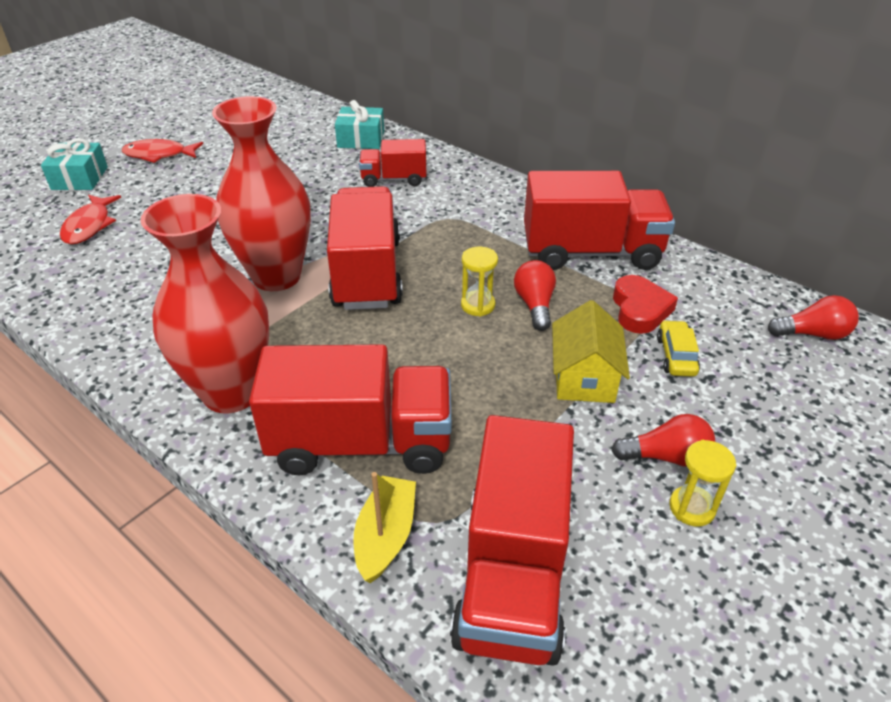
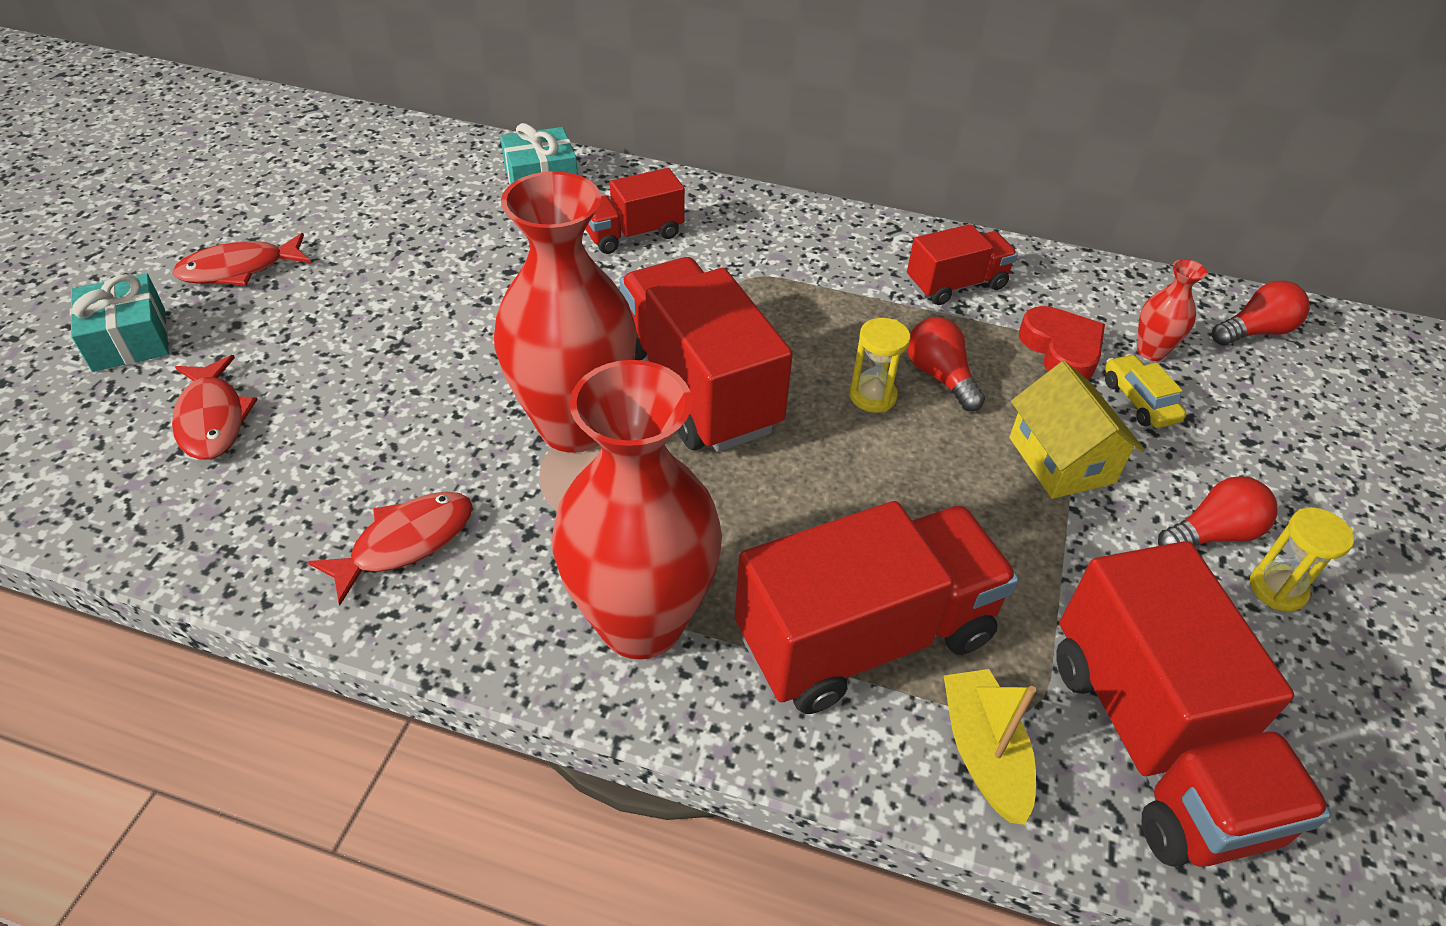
camera: 25 degrees left, 5 degrees up
red truck [524,171,675,270] -> red truck [907,224,1018,305], size x0.55
none -> red fish [308,491,473,605]
none -> red vase [1137,259,1207,361]

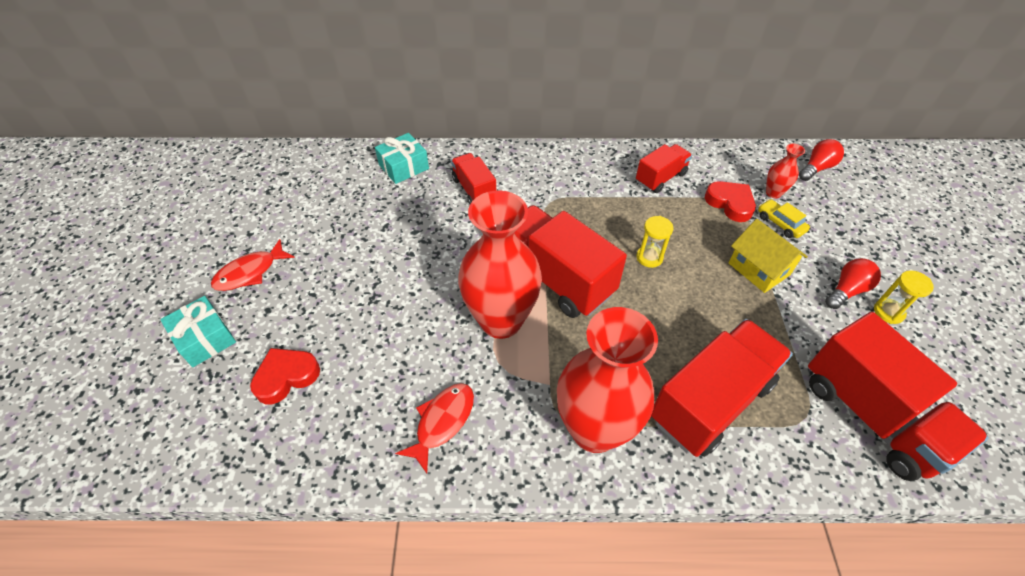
camera: 15 degrees left, 5 degrees up
red fish [172,355,258,460] -> red heart [250,348,320,404]
red truck [586,168,685,254] -> red truck turned 105 degrees clockwise [451,153,496,204]
red light bulb [907,317,985,411] -> none
yellow boat [944,669,1036,825] -> none

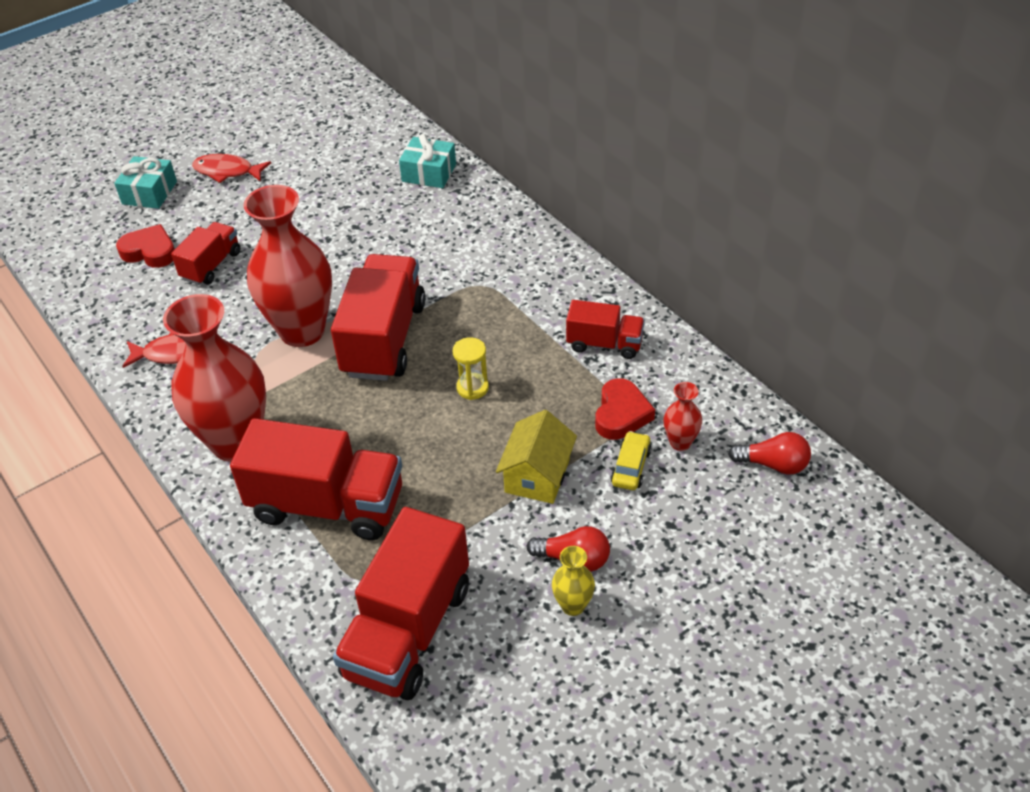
camera: 55 degrees right, 5 degrees down
red truck [451,153,496,204] -> red truck moved to [171,222,240,285]
yellow hourglass [874,270,934,324] -> yellow vase [552,546,595,616]

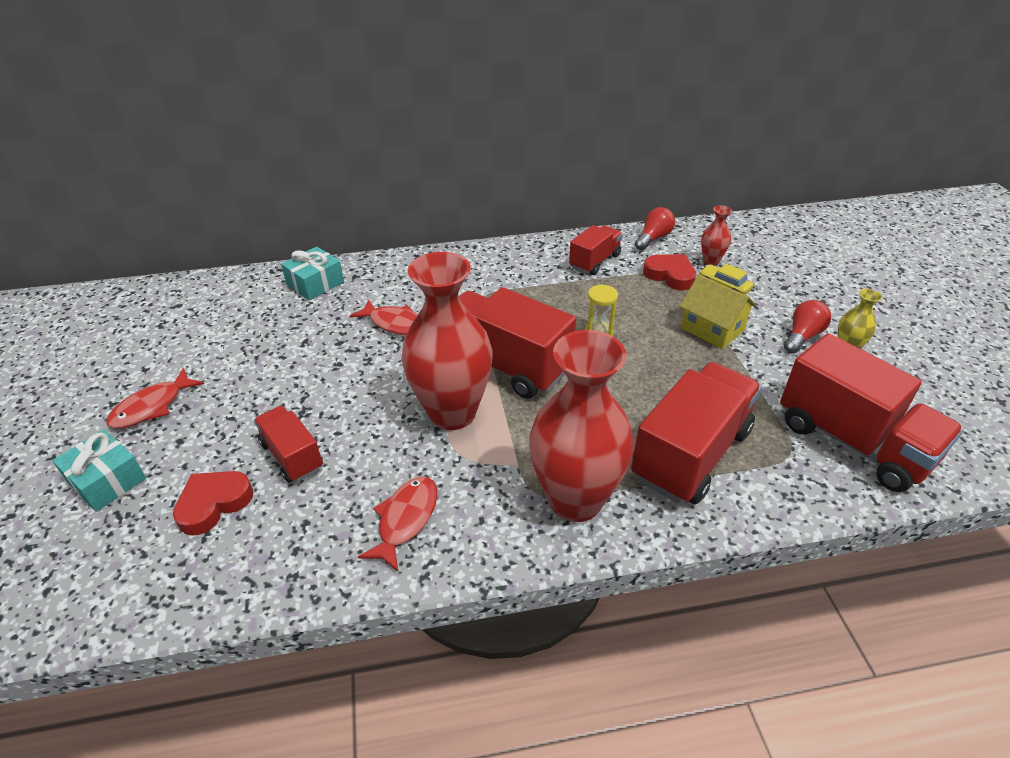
camera: 65 degrees left, 5 degrees down
red light bulb [728,432,811,475] -> red light bulb moved to [635,207,675,250]
none -> red fish [350,299,418,336]

